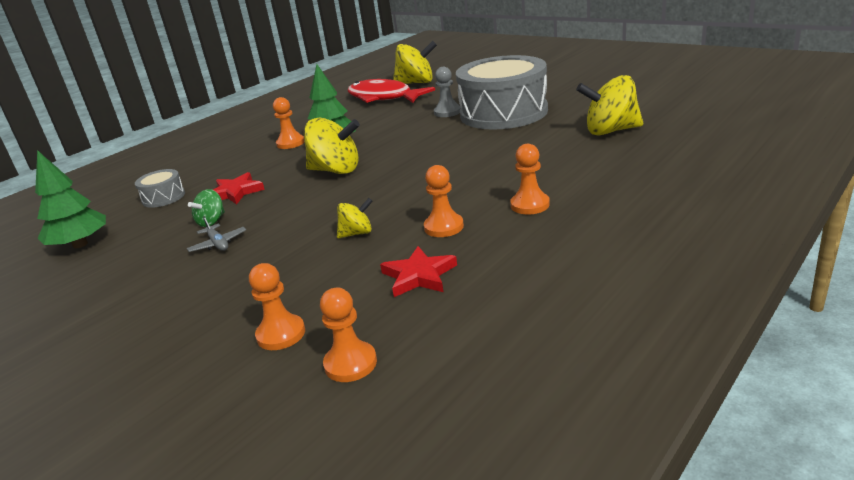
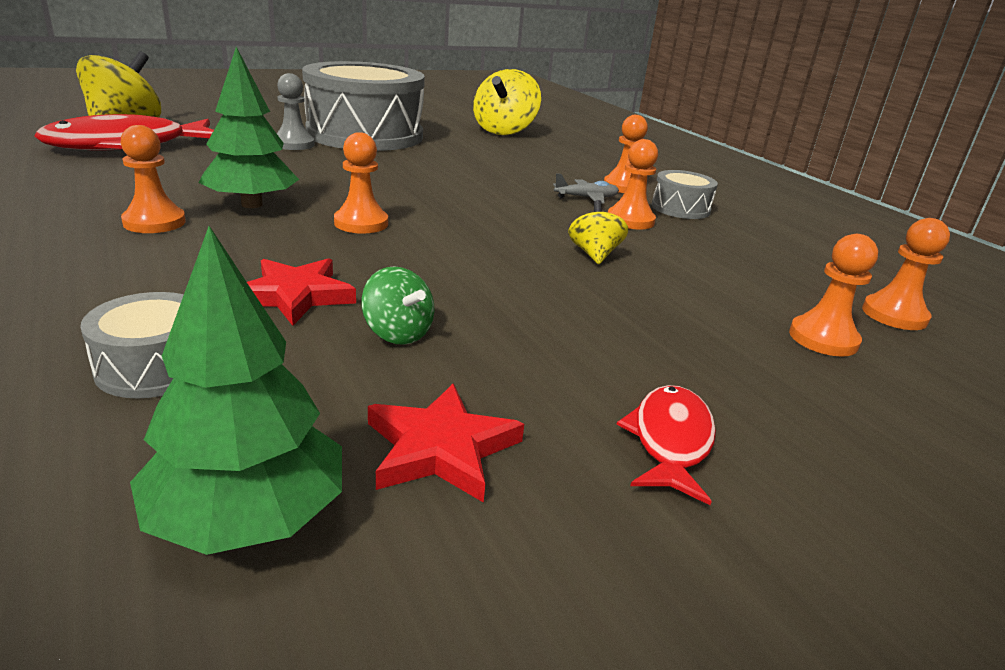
camera: 75 degrees left, 0 degrees up
grey plane [187,216,246,252] -> grey plane moved to [553,174,619,204]
yellow spinning top [304,118,360,174] -> orange pawn [334,132,388,234]
red star [380,246,457,297] -> red star moved to [368,383,524,503]
none -> red fish [616,385,716,505]
none -> grey drum [652,170,718,219]

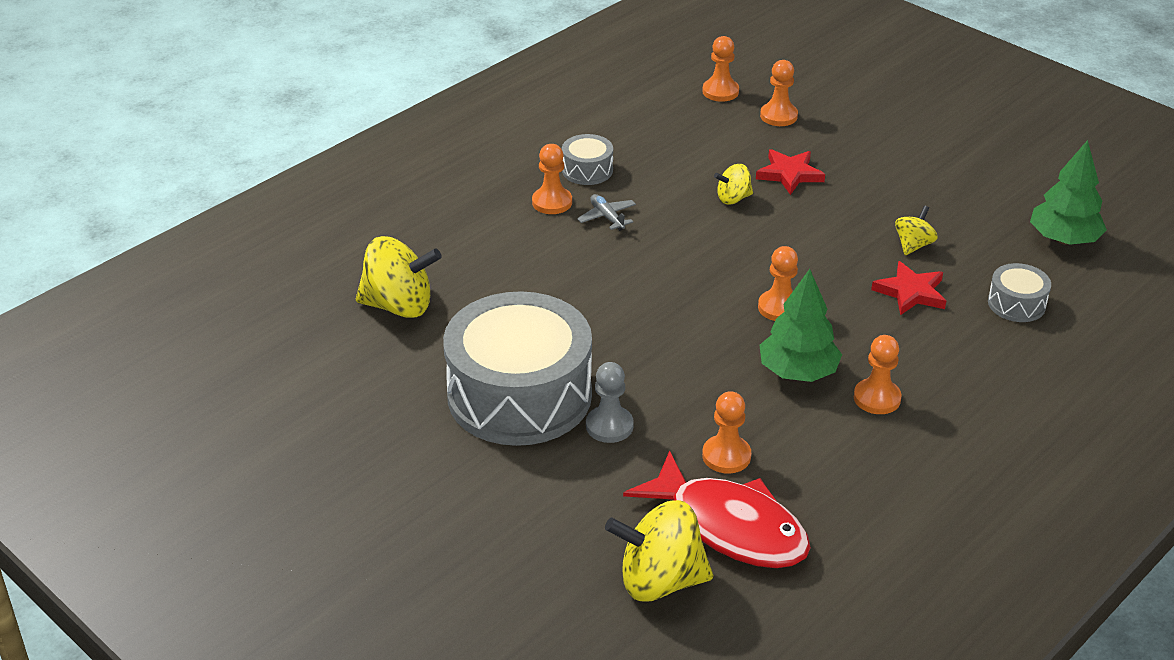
camera: 105 degrees left, 10 degrees up
green spinning top [361,266,434,345] -> yellow spinning top [895,206,938,255]
red star [368,383,524,503] -> red star moved to [756,149,825,195]
orange pawn [608,139,658,230] -> orange pawn moved to [702,391,751,473]
red fish [616,385,716,505] -> none

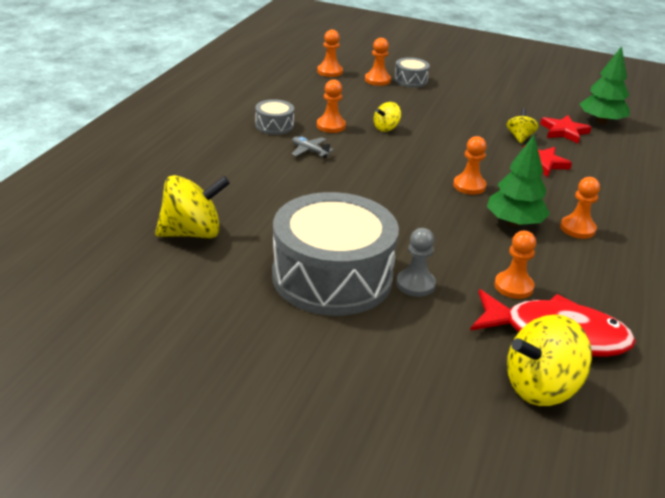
camera: 25 degrees left, 5 degrees down
orange pawn [532,144,572,214] -> orange pawn moved to [317,79,346,133]
red star [756,149,825,195] -> red star moved to [540,115,591,144]
grey drum [988,263,1051,322] -> grey drum moved to [394,57,430,88]

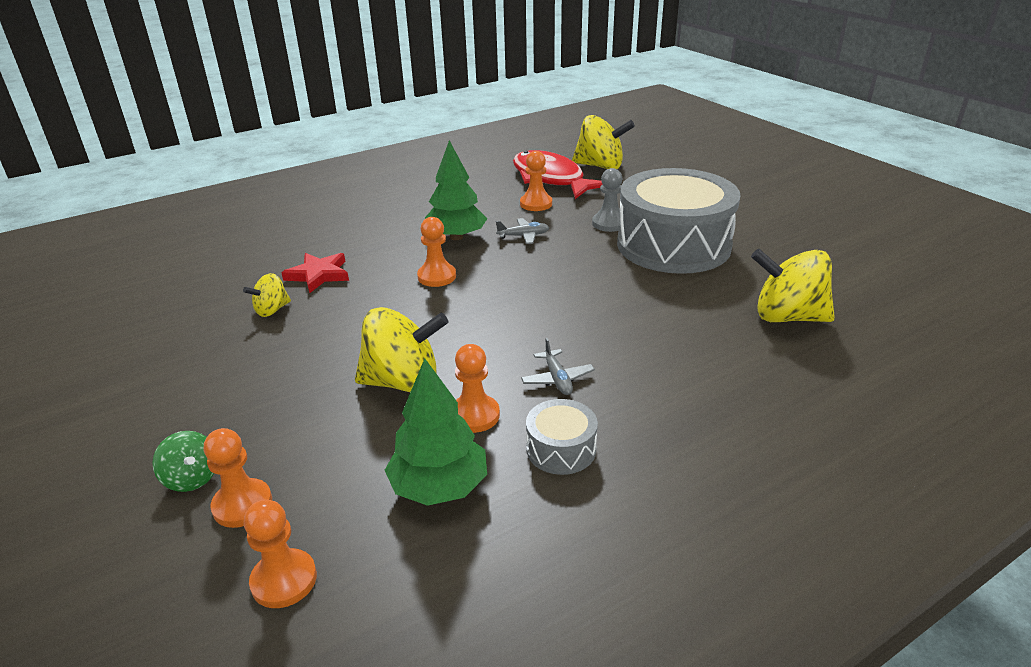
camera: 140 degrees left, 0 degrees up
yellow spinning top [374,102,401,132] -> yellow spinning top [355,307,448,392], size x1.89
grey drum [394,57,430,88] -> green spinning top [152,431,214,492]
red star [540,115,591,144] -> none
orange pawn [560,177,600,239] -> none
green tree [580,46,630,124] -> green tree moved to [385,358,487,506]
none -> grey plane [496,218,549,244]

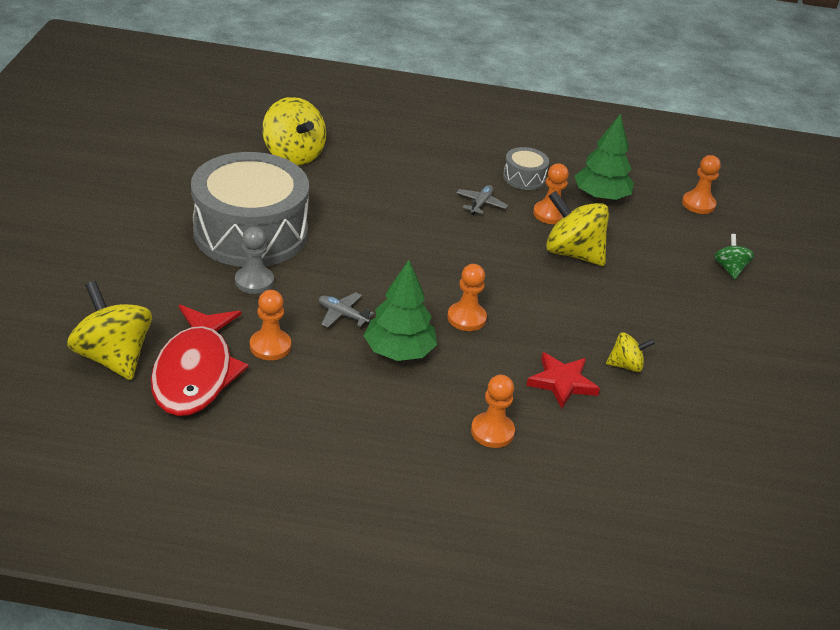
camera: 145 degrees left, 5 degrees up
orange pawn [204,428,272,528] -> orange pawn moved to [471,375,515,448]

